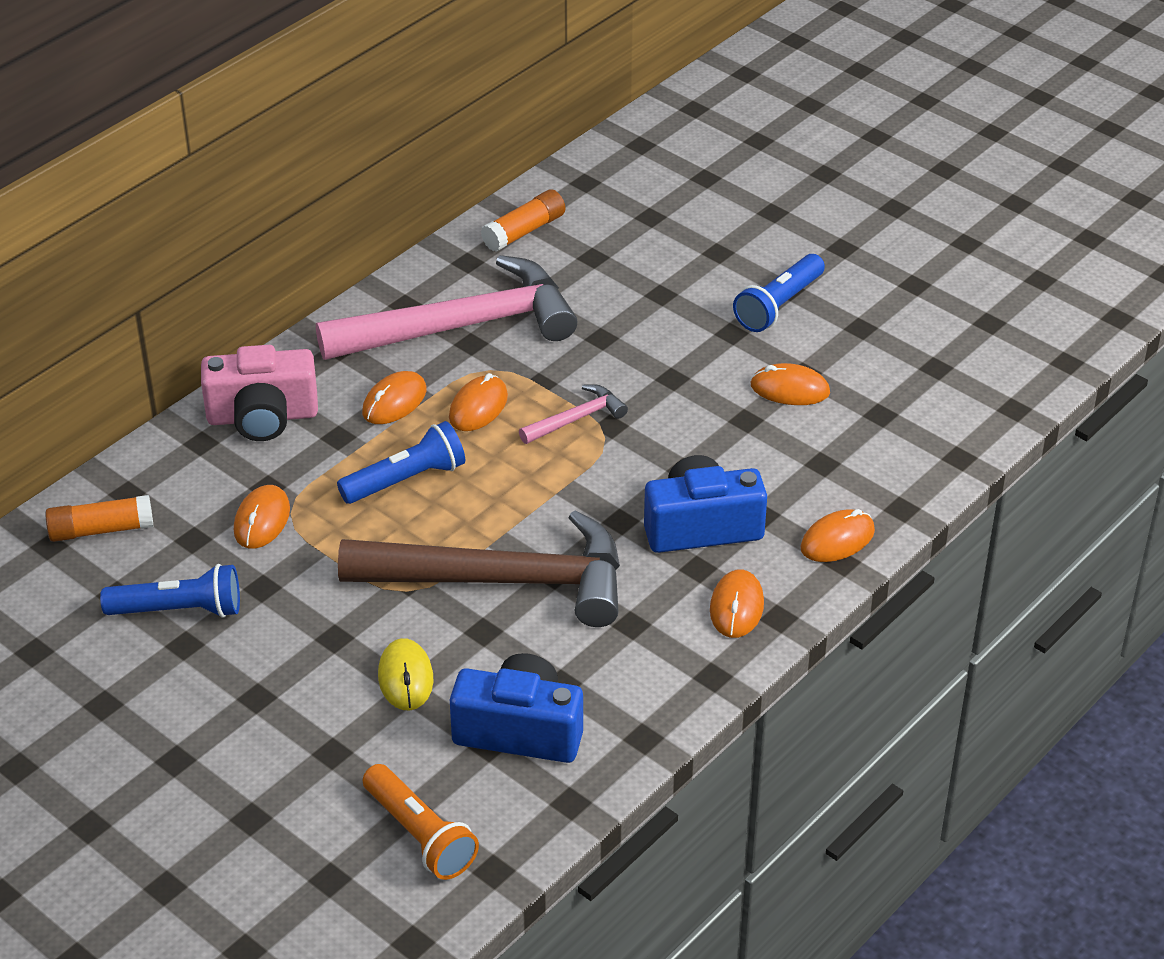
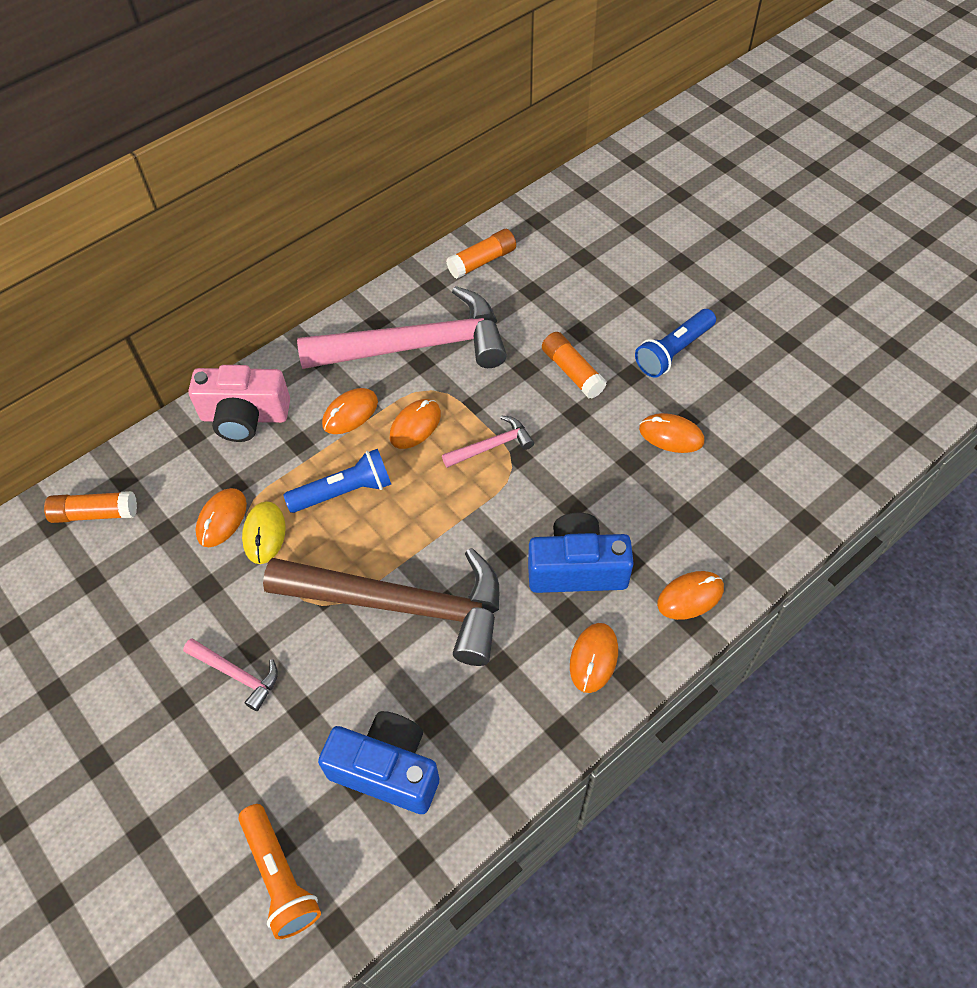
camera: 10 degrees right, 15 degrees up
blue flashlight [100,564,240,618] -> none
yellow mouse [378,638,433,710] -> yellow mouse moved to [242,501,286,564]
none -> pink hammer [183,638,278,711]
none -> orange glue stick [542,332,607,399]

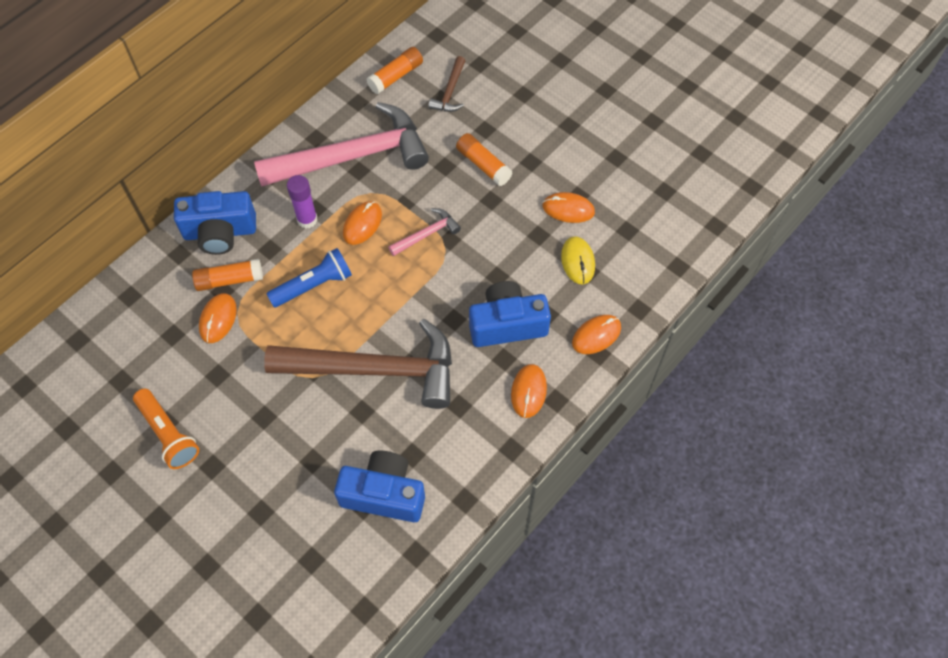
camera: 10 degrees left, 5 degrees up
orange glue stick [44,491,137,523] -> orange glue stick moved to [192,259,263,291]
pink hammer [183,638,278,711] -> none
pink camera [188,365,290,442] -> blue camera [174,191,256,255]
orange flashlight [238,804,321,939] -> orange flashlight moved to [133,388,199,469]
yellow mouse [242,501,286,564] -> yellow mouse moved to [561,236,595,284]
orange mouse [322,388,378,434] -> purple glue stick [287,175,317,229]
blue flashlight [635,309,716,378] -> none
none -> brown hammer [428,56,465,112]

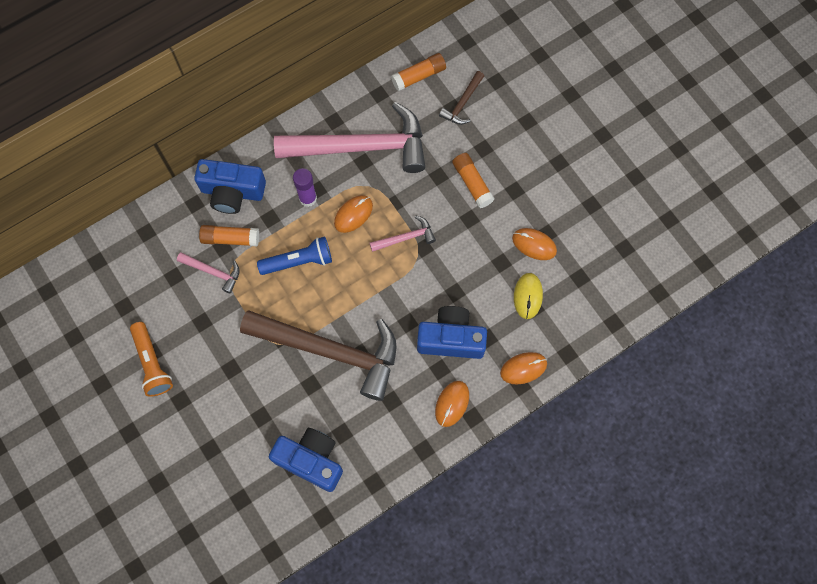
camera: 15 degrees right, 10 degrees up
orange mouse [199,293,237,343] -> pink hammer [177,252,240,294]

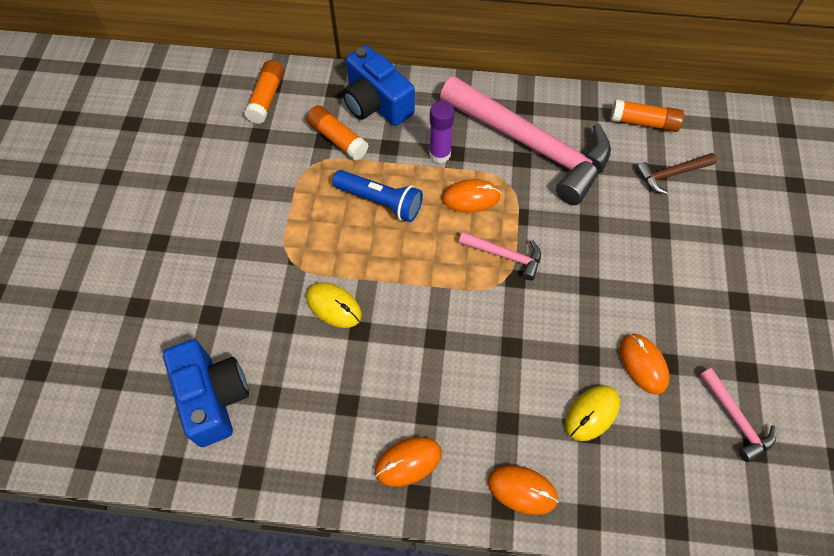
camera: 40 degrees right, 10 degrees down
orange flashlight [130,322,173,397] -> none
pink hammer [177,252,240,294] -> pink hammer moved to [700,368,776,462]
brown hammer [240,310,397,401] -> yellow mouse [306,283,362,328]
blue camera [417,306,487,359] -> none
orange glue stick [452,153,495,208] -> orange glue stick moved to [244,60,284,124]

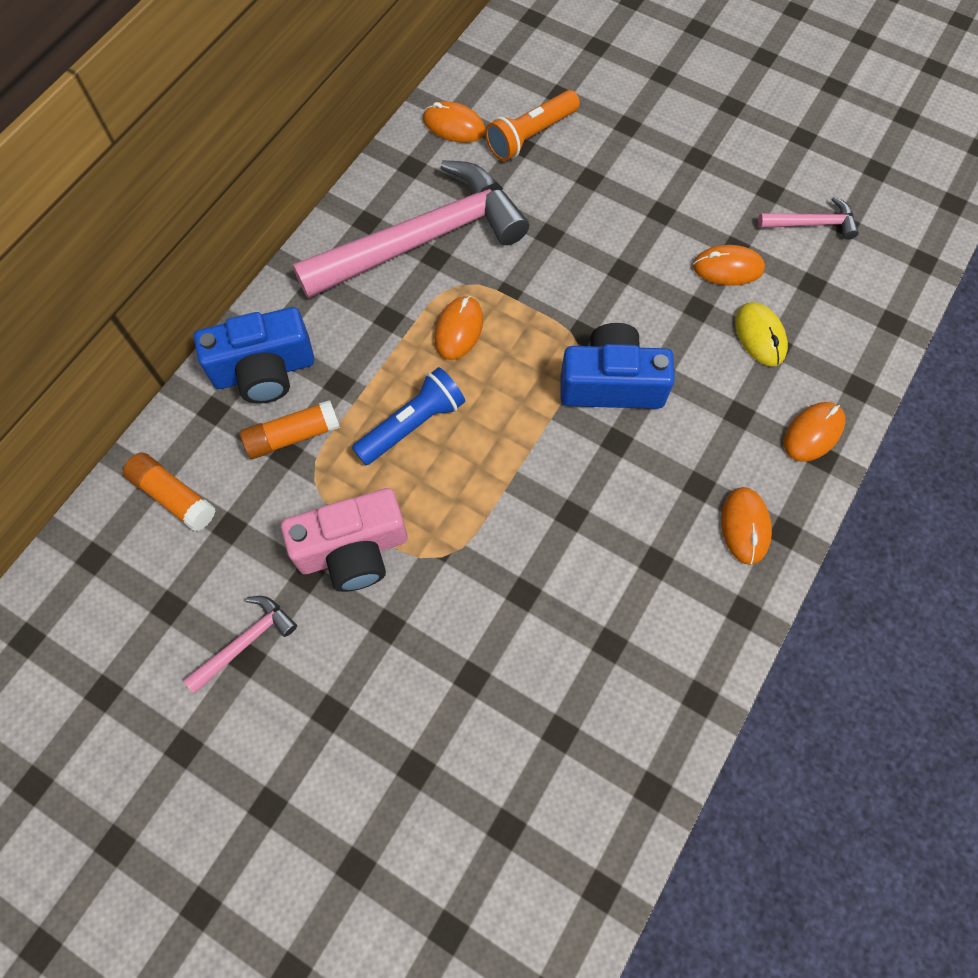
camera: 65 degrees left, 5 degrees up
blue camera [163,339,249,447] -> blue camera moved to [560,323,675,409]
yellow mouse [306,283,362,328] -> none
purple glue stick [429,101,455,163] -> none
pink hammer [459,232,541,280] -> pink hammer moved to [183,596,297,694]
orange glue stick [611,99,684,132] -> orange mouse [423,101,485,143]
brown hammer [636,153,717,195] -> orange flashlight [485,90,580,161]
none -> pink camera [281,488,407,592]

